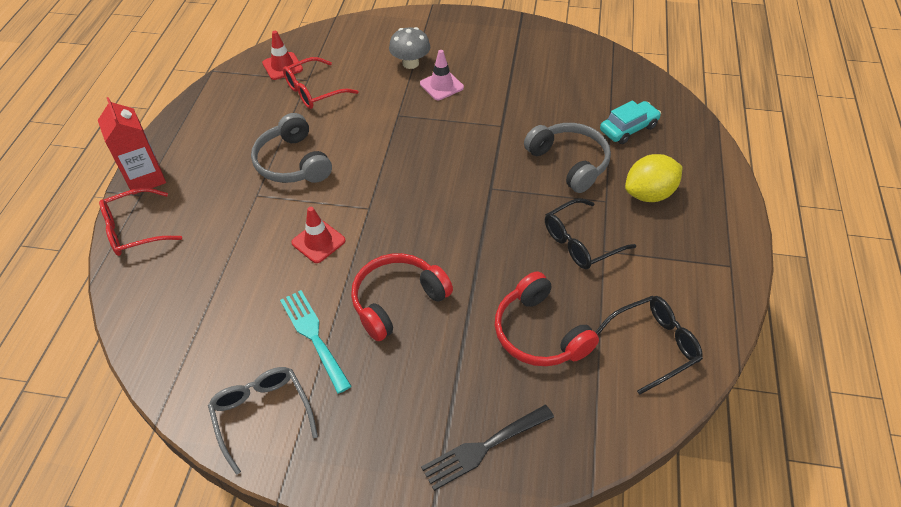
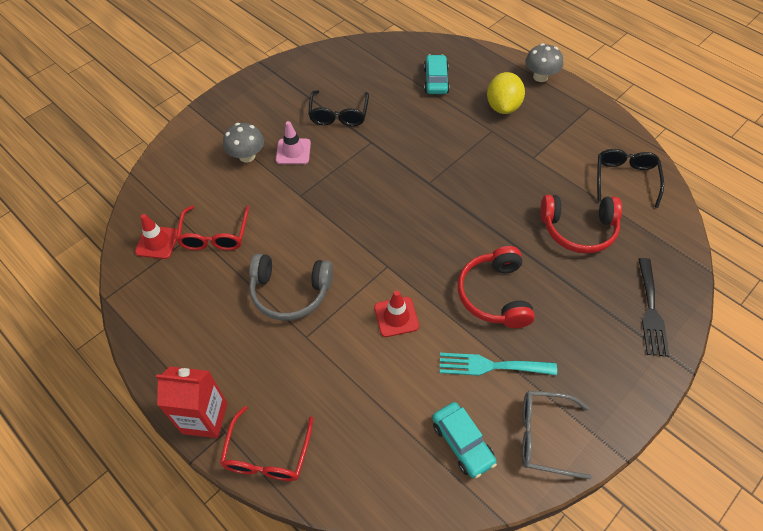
camera: 55 degrees left, 5 degrees up
grey headphones [524,123,611,193] -> none
black glasses [545,198,636,269] -> black glasses moved to [308,90,369,126]
none -> turquoise car [432,402,497,478]
none -> grey mushroom [525,43,563,82]

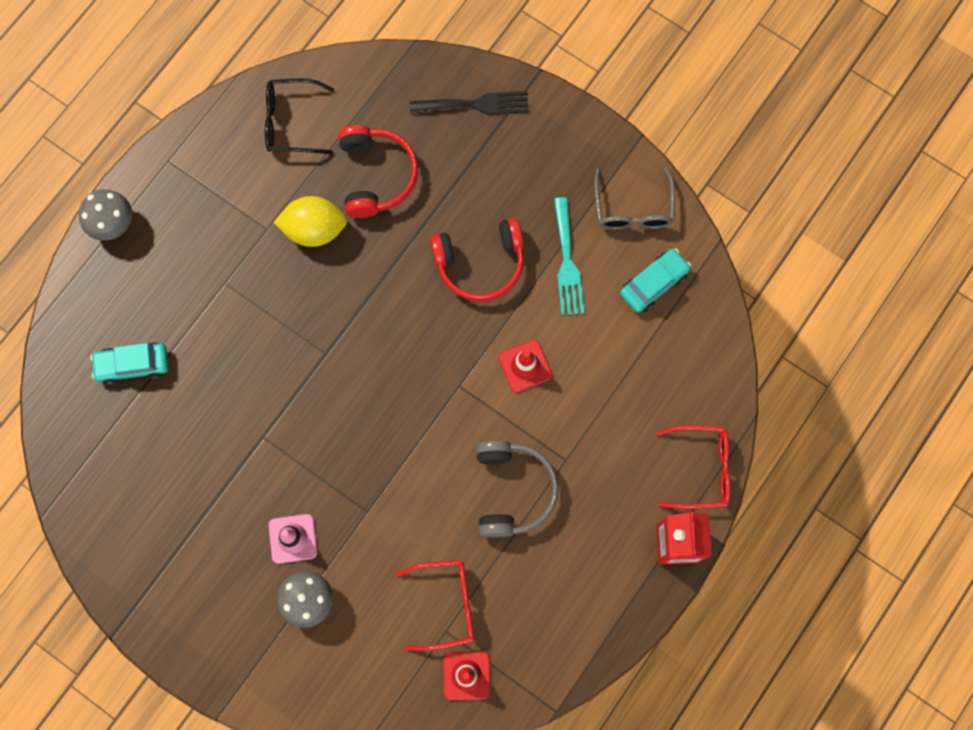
camera: 100 degrees left, 20 degrees up
black glasses [308,90,369,126] -> none
yellow lemon [487,72,525,114] -> yellow lemon moved to [273,196,347,247]

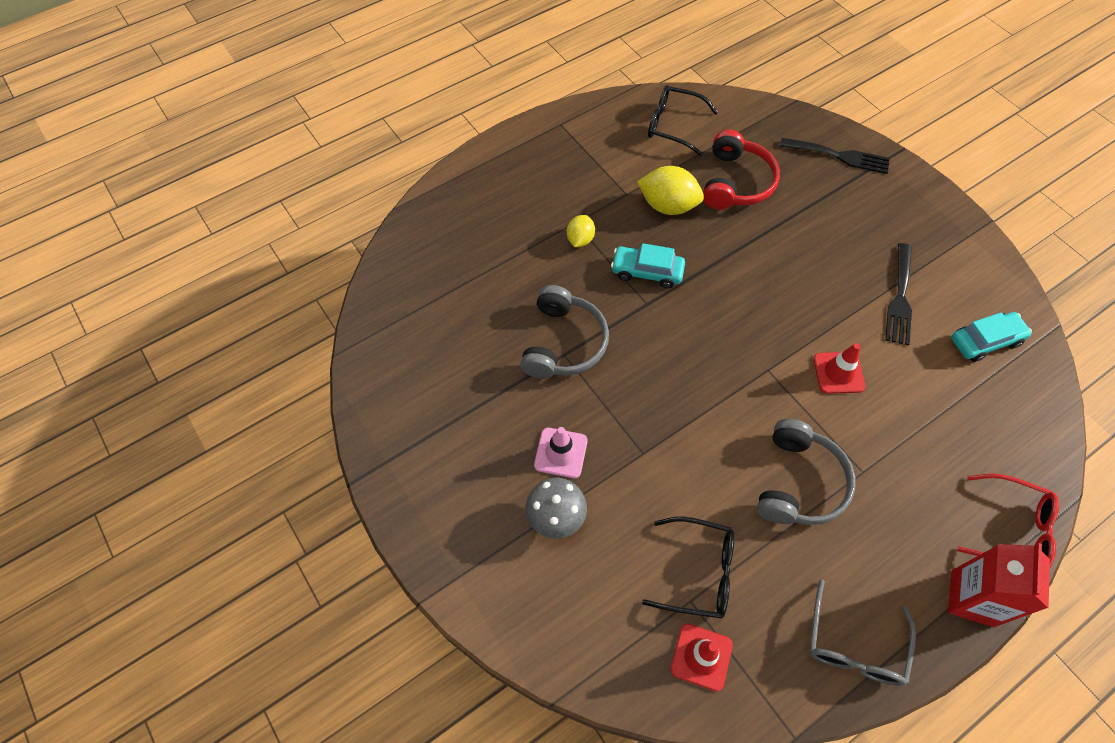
camera: 20 degrees right, 15 degrees down
grey mushroom [79,189,132,241] -> none
turquoise car [90,342,168,385] -> turquoise car moved to [611,243,685,288]
red glasses [395,560,474,651] -> black glasses [642,517,734,619]
red headphones [430,218,524,302] -> none
turquoise fork [554,197,584,315] -> black fork [885,243,912,345]
grey glasses [594,167,675,229] -> grey glasses moved to [809,579,916,686]
none -> grey headphones [520,285,609,379]
none -> yellow lemon [567,215,595,247]

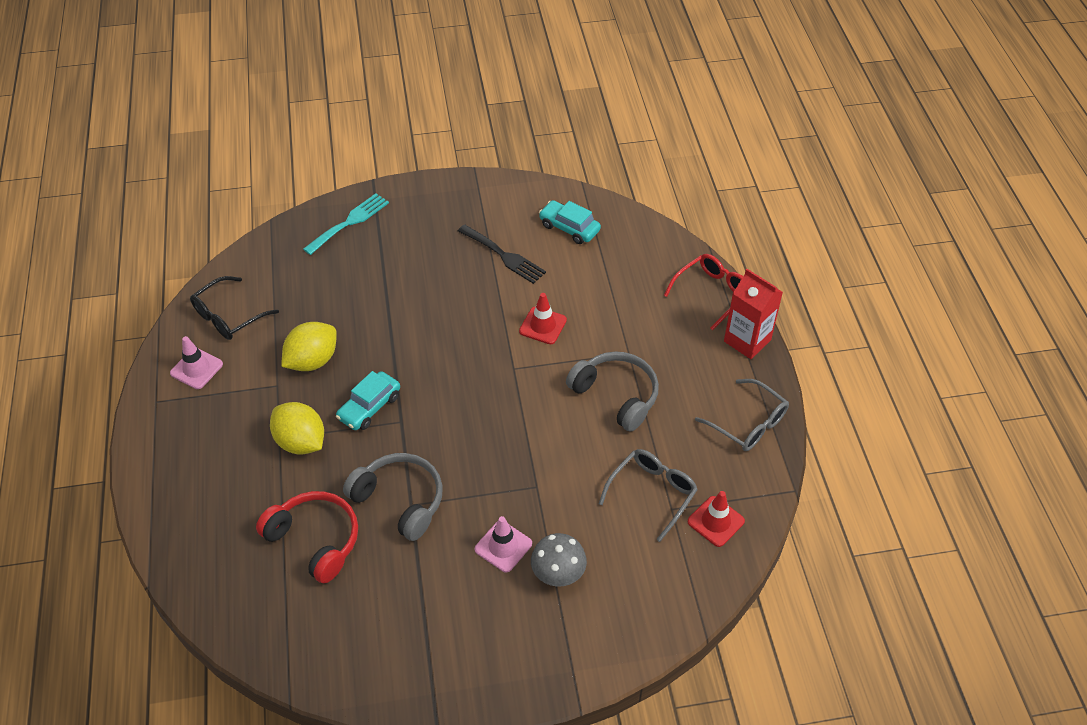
camera: 65 degrees left, 10 degrees down
yellow lemon [567,215,595,247] -> yellow lemon [270,402,324,455], size x1.71
black glasses [642,517,734,619] -> grey glasses [599,449,698,542]
red headphones [703,130,780,210] -> red headphones moved to [256,491,358,583]
black fork [780,138,890,174] -> turquoise fork [303,193,389,255]
turquoise car [951,312,1032,362] -> turquoise car turned 60 degrees counterclockwise [539,200,601,244]
none -> pink traffic cone [170,336,223,389]

